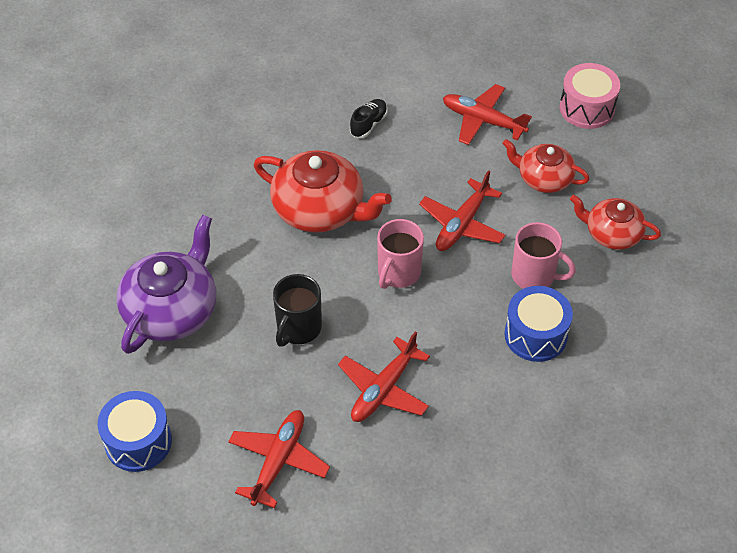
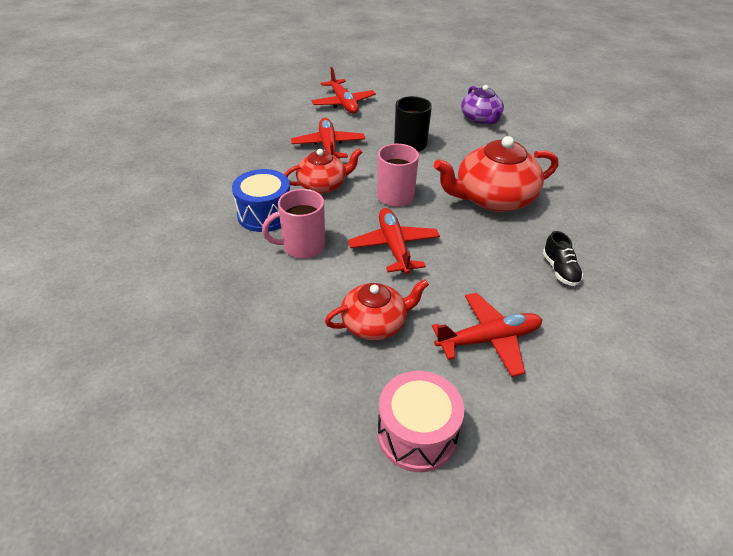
camera: 135 degrees right, 10 degrees down
blue drum [98,391,172,472] -> none
purple teapot [117,215,216,354] -> purple teapot [461,85,504,124], size x0.62
red teapot [570,195,661,250] -> red teapot moved to [284,148,362,194]

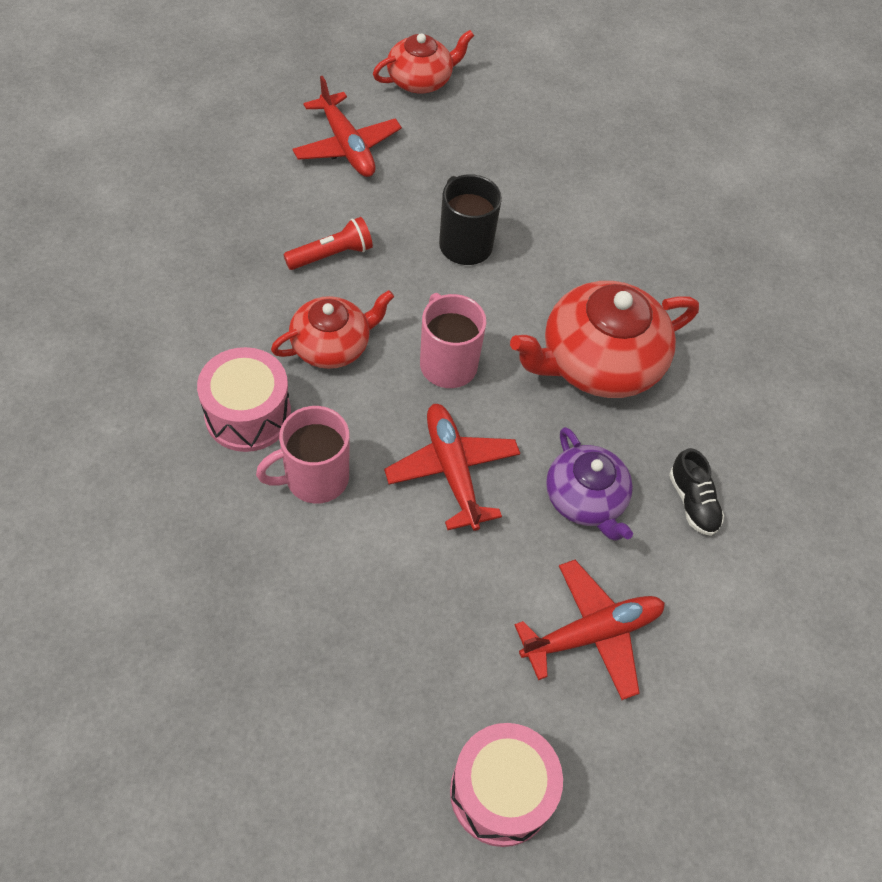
camera: 10 degrees left, 15 degrees up
blue drum [232,169,290,232] -> pink drum [197,347,291,452]
red plane [291,118,365,158] -> red flashlight [284,217,373,270]
red teapot [325,279,429,340] -> red teapot moved to [373,30,474,93]
purple teapot [461,85,504,124] -> purple teapot moved to [546,427,633,540]

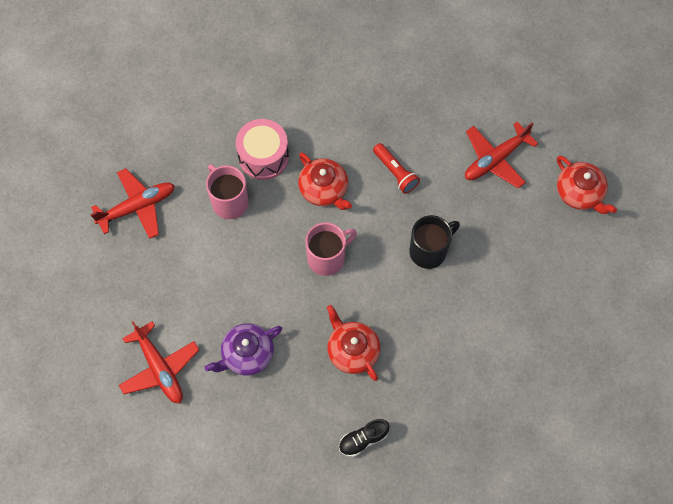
camera: 85 degrees right, 10 degrees up
red plane [384,404,520,531] -> red plane moved to [90,168,175,239]
pink drum [450,723,563,847] -> none
red teapot [510,281,699,398] -> red teapot [327,305,380,381], size x0.62
black shoe [669,448,724,536] -> black shoe moved to [339,419,390,457]

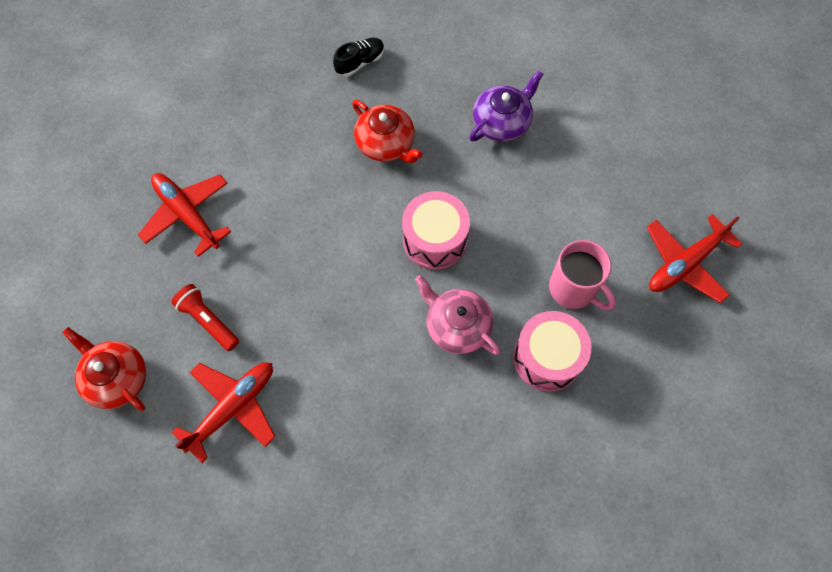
camera: 170 degrees right, 0 degrees up
red plane [119,321,199,403] -> red plane moved to [138,173,231,257]
red teapot [298,152,352,210] -> pink teapot [415,275,500,355]
pink mug [305,223,357,276] -> pink drum [402,191,470,270]
red flashlight [373,143,420,194] -> red flashlight moved to [171,284,239,351]
black mug [409,215,460,269] -> none

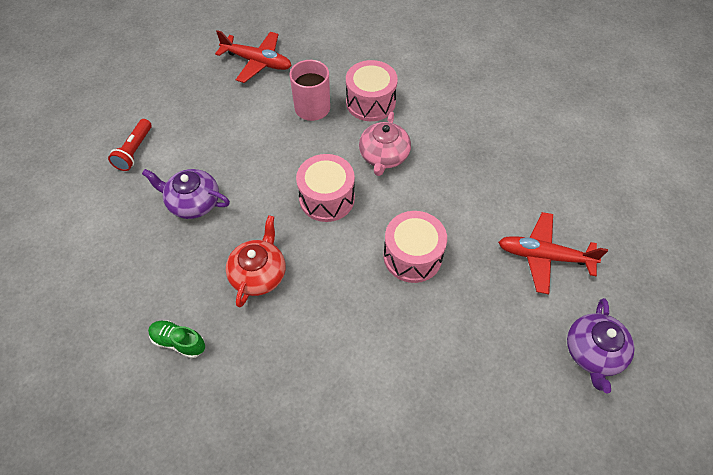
camera: 120 degrees left, 10 degrees down
red teapot [63,327,146,411] -> purple teapot [567,298,635,394]
red plane [138,173,231,257] -> none
red flashlight [171,284,239,351] -> red flashlight moved to [108,119,152,171]
black shoe [333,38,384,76] -> green shoe [148,320,205,358]
none -> pink drum [384,211,447,283]

